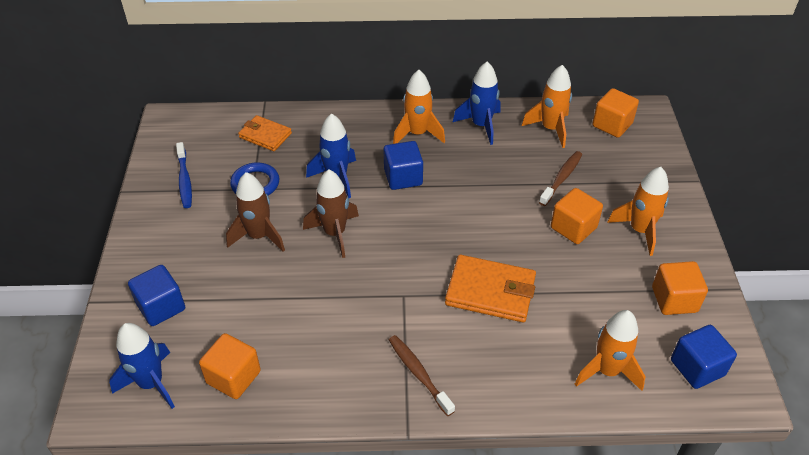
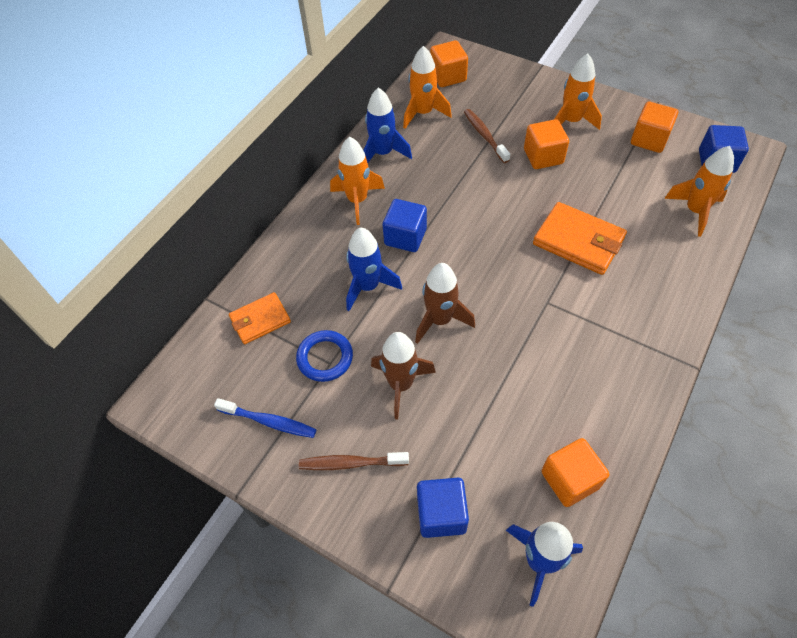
camera: 55 degrees left, 10 degrees up
brown toothbrush [389,335,455,416] -> brown toothbrush moved to [299,452,409,470]
orange wallet [445,255,536,322] -> orange wallet turned 75 degrees clockwise [533,202,627,275]

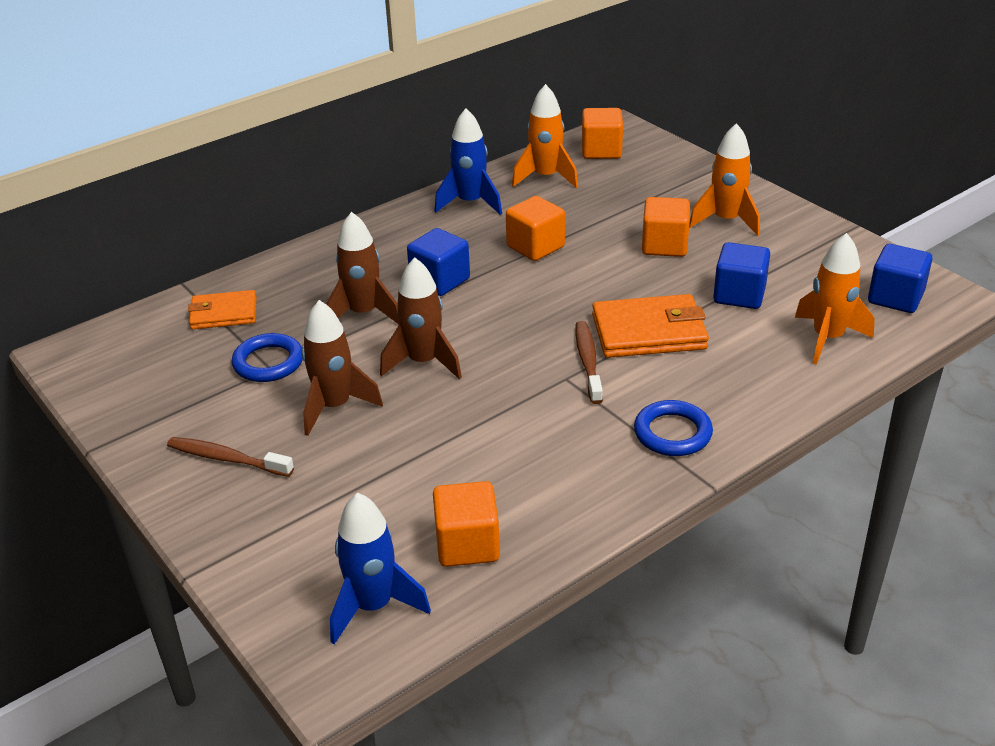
camera: 20 degrees right, 20 degrees down
blue toothbrush [214,398,317,438] -> none
orange rocket [330,137,385,225] -> none
blue rocket [346,228,402,311] -> brown rocket [326,212,399,324]
blue cube [417,478,469,538] -> blue cube moved to [713,242,770,309]
brown toothbrush [464,109,510,163] -> brown toothbrush moved to [575,321,603,404]
orange wallet [533,202,627,275] -> orange wallet turned 60 degrees counterclockwise [592,294,709,358]
orange cube [631,102,678,153] -> orange cube moved to [506,196,565,261]
none -> blue ring [634,400,713,456]

